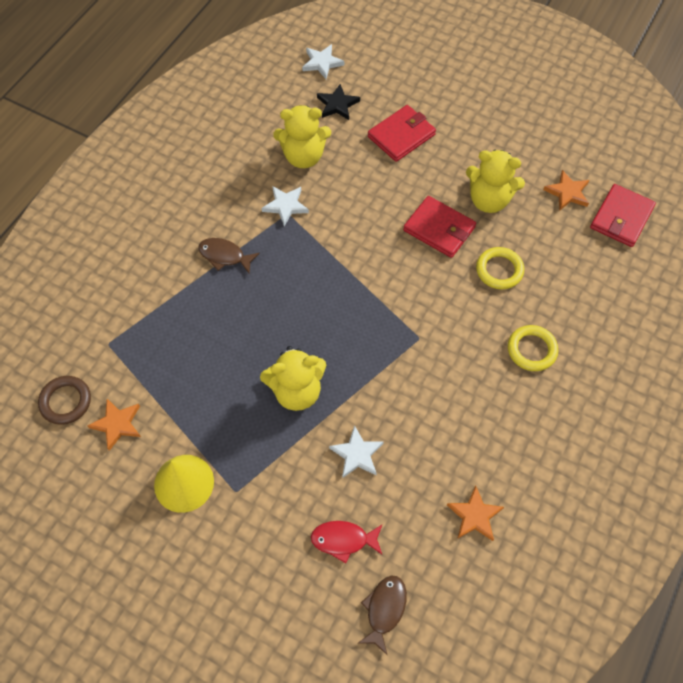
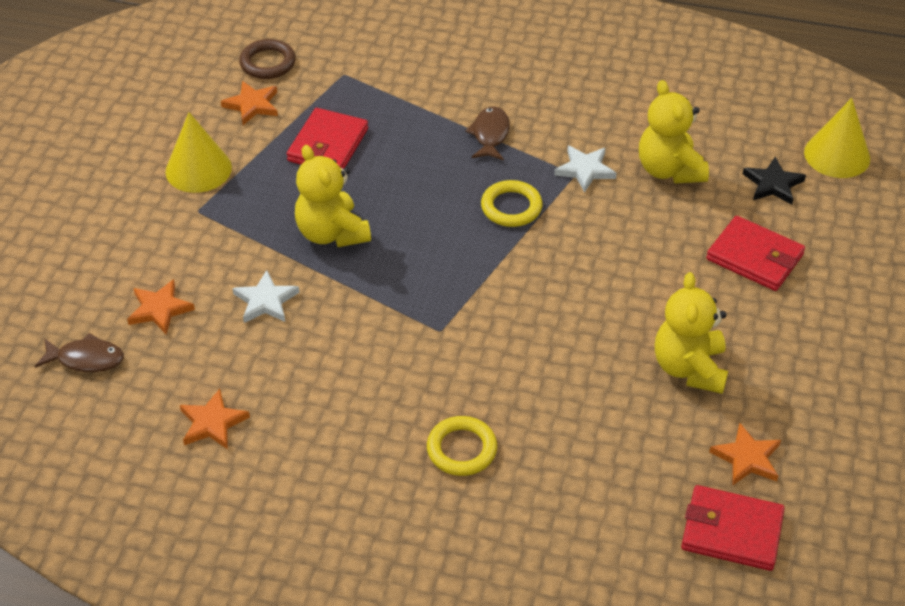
camera: 75 degrees right, 15 degrees down
white star [302,44,344,79] -> yellow cone [804,98,870,178]
red fish [311,521,383,563] -> orange star [127,279,195,335]
red wallet [403,196,476,258] -> red wallet moved to [287,108,368,169]
yellow ring [476,247,524,289] -> yellow ring moved to [481,180,542,227]

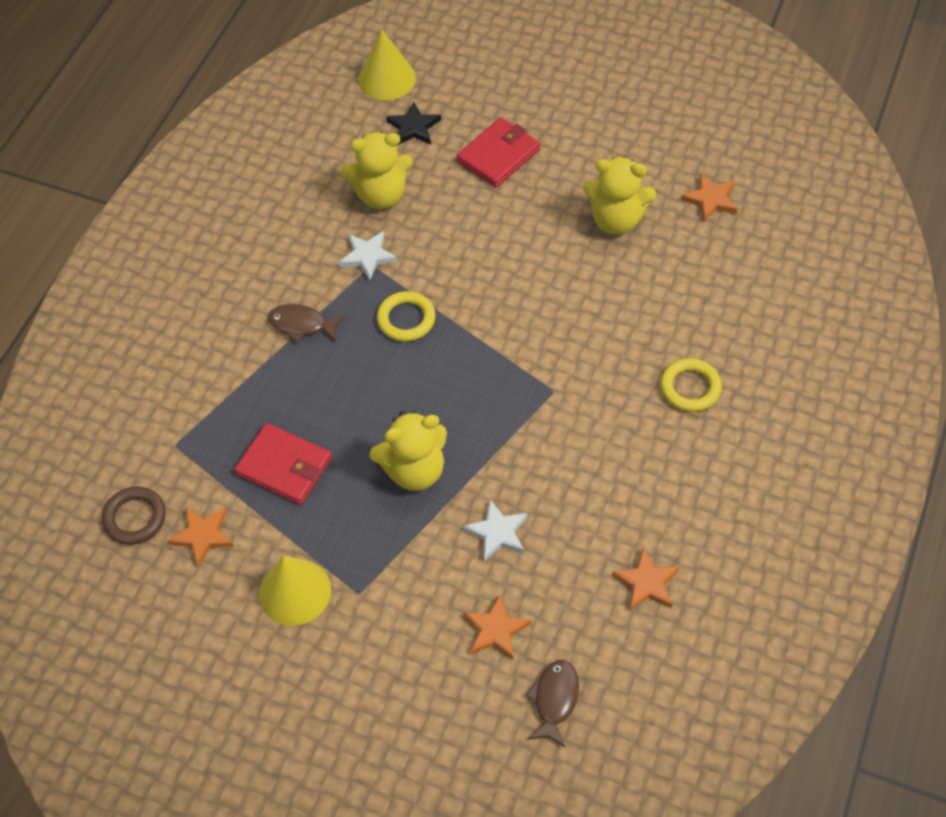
camera: 80 degrees left, 10 degrees up
red wallet [681,485,785,571] -> none

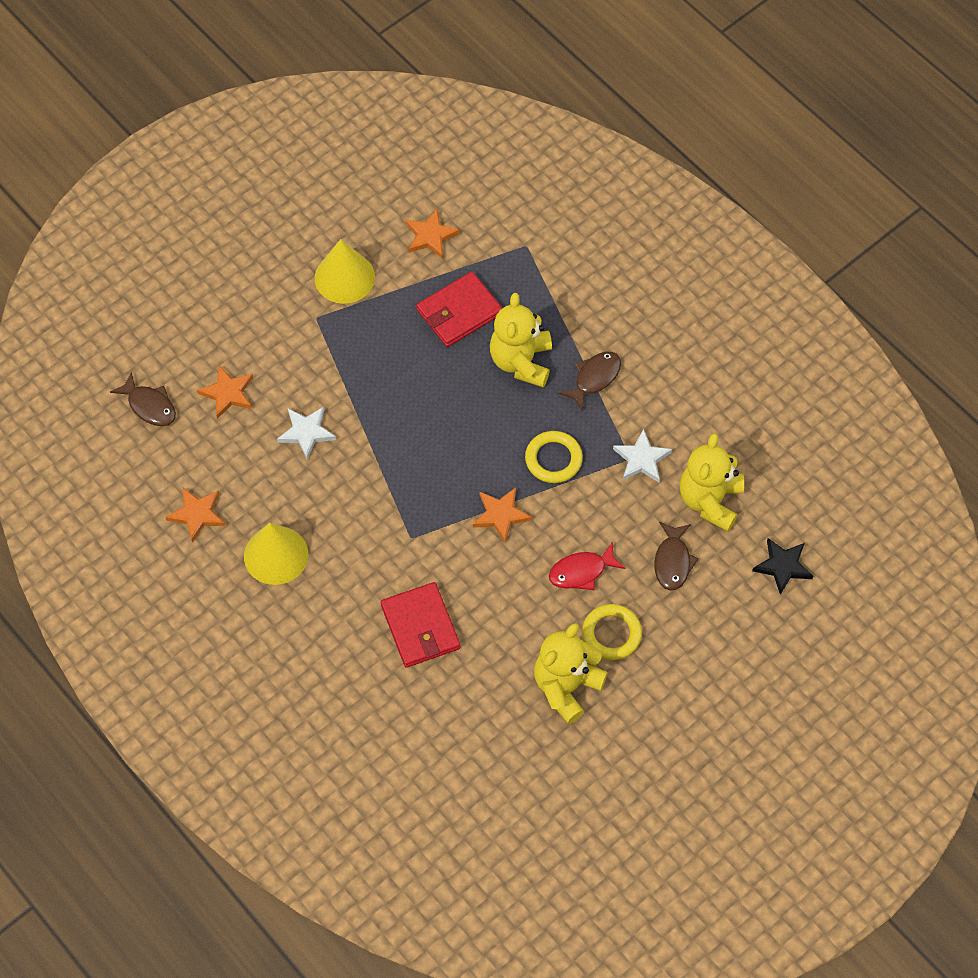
camera: 115 degrees right, 5 degrees up
brown ring [102,486,166,545] -> none
yellow cone [359,29,416,100] -> yellow cone moved to [244,523,308,585]
yellow teddy bear [370,411,447,491] -> yellow teddy bear moved to [490,293,552,387]
red wallet [457,117,540,188] -> red wallet moved to [381,582,460,667]
yellow ring [660,358,722,412] -> yellow ring moved to [582,604,642,660]
orange star [681,173,737,222] -> orange star moved to [473,488,532,543]
none -> red fish [549,541,625,590]
none -> brown fish [654,521,699,591]

